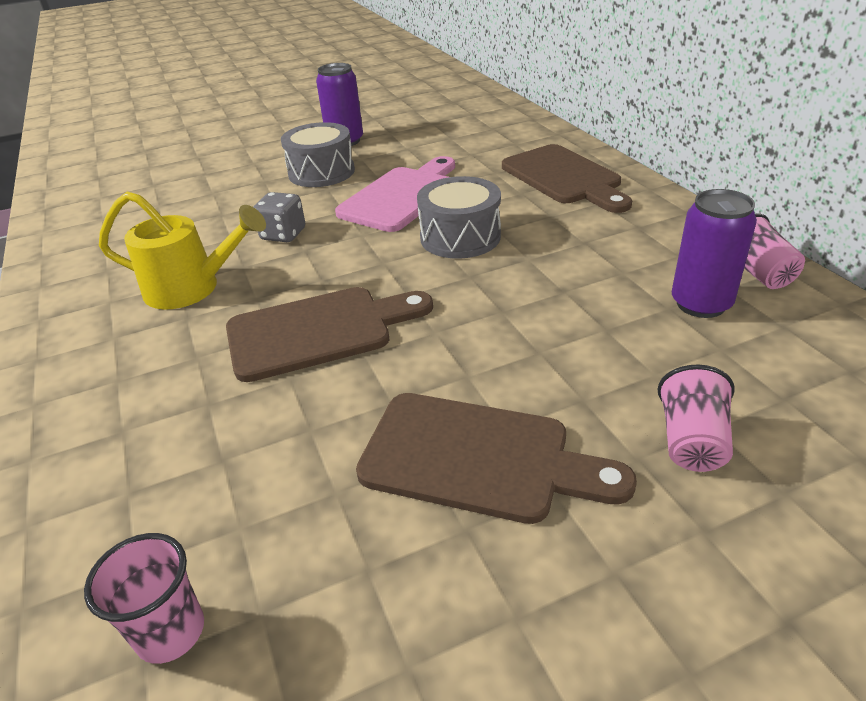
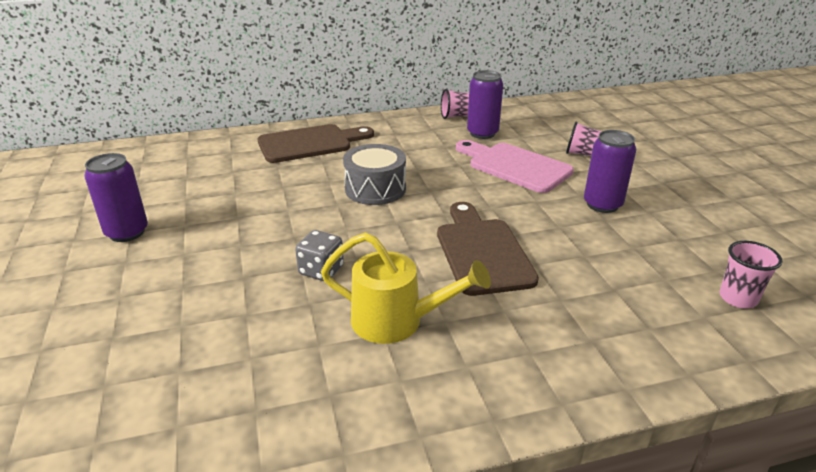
camera: 85 degrees left, 5 degrees down
yellow watering can [99,192,266,310] -> yellow watering can turned 90 degrees clockwise [321,233,491,344]
grey drum [281,122,355,187] -> none
pink cutting board [335,156,455,232] -> pink cutting board moved to [456,140,574,193]
brown cutting board [356,393,637,524] -> purple can [584,130,636,213]

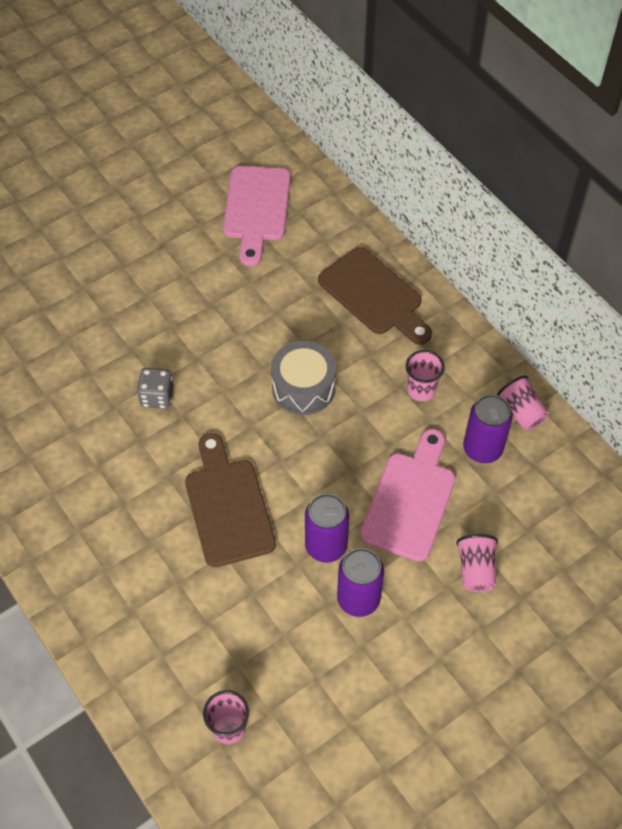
camera: 70 degrees right, 25 degrees up
purple can [84,153,148,242] -> purple can moved to [305,494,349,563]
yellow watering can [321,233,491,344] -> none
brown cutting board [437,202,539,296] -> brown cutting board turned 75 degrees counterclockwise [185,433,276,567]
none -> pink cutting board [223,166,291,266]
none -> pink cup [406,350,445,401]

